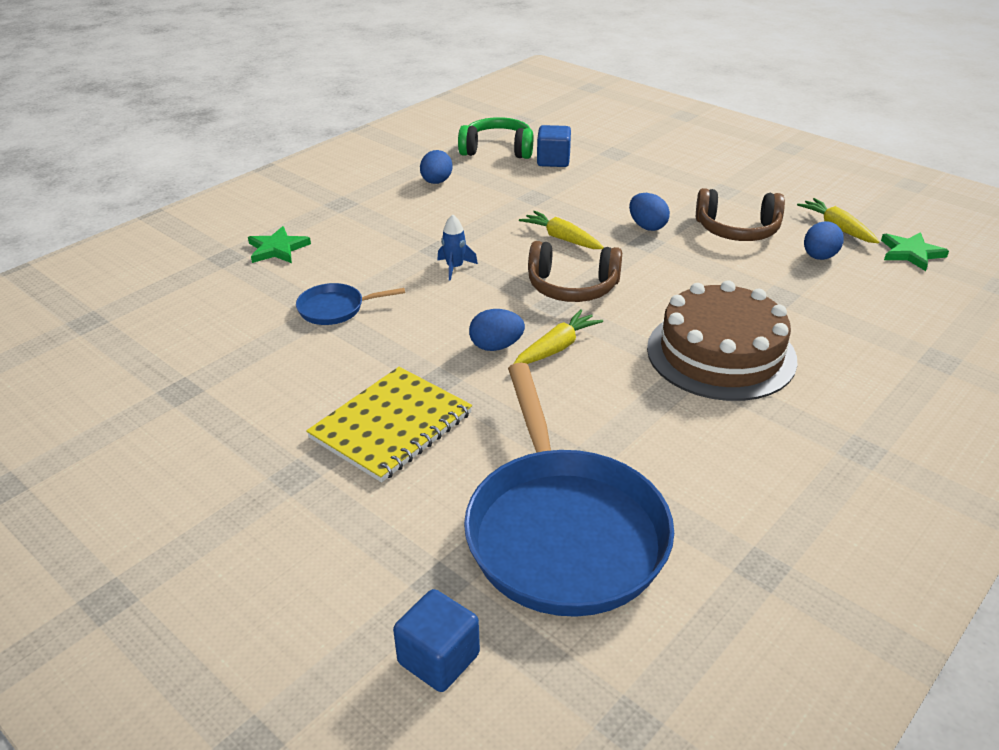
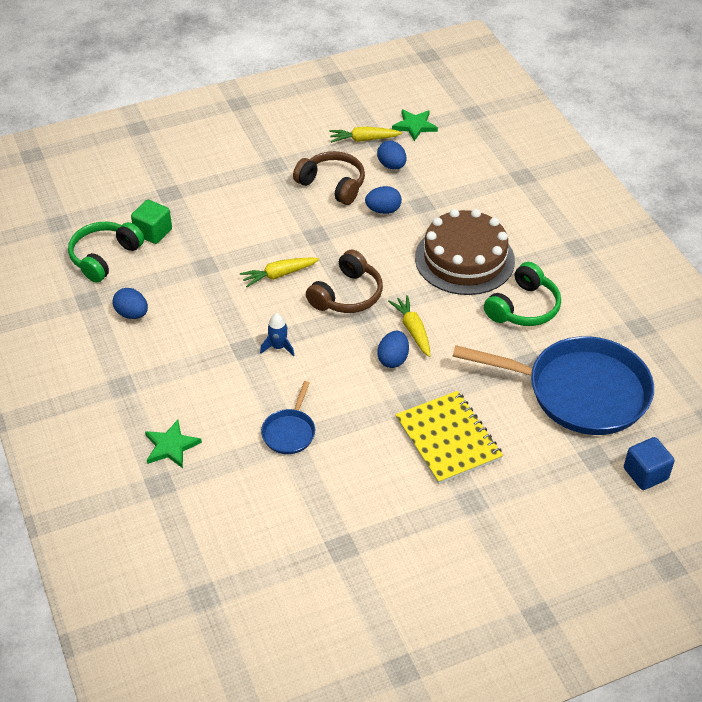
camera: 65 degrees left, 10 degrees up
blue cube [537,125,571,167] -> green cube [131,200,172,244]
blue egg [629,193,670,231] -> blue egg moved to [365,186,402,214]
brown headphones [696,188,785,241] -> brown headphones turned 90 degrees counterclockwise [293,151,365,205]
none -> green headphones [484,262,561,326]

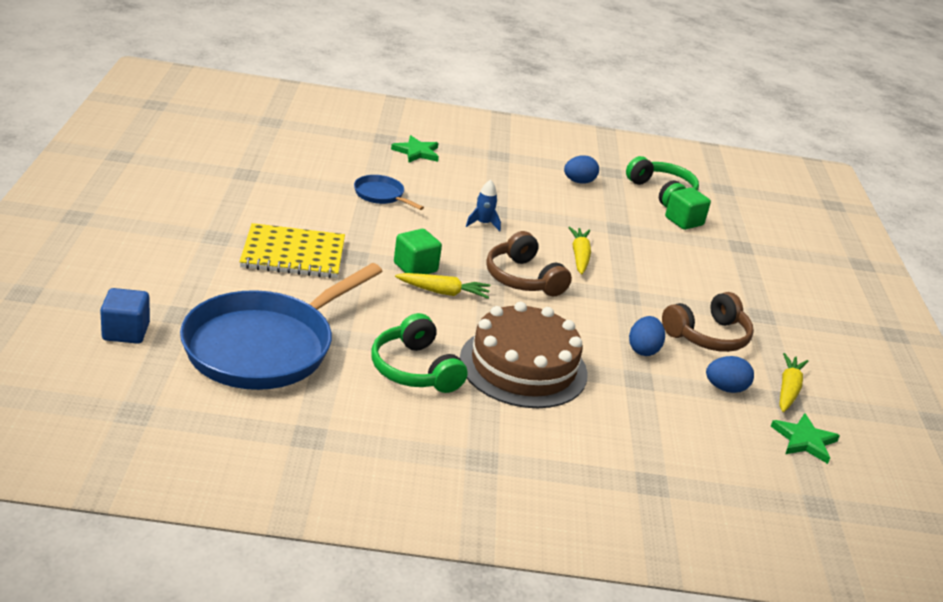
camera: 110 degrees right, 15 degrees down
blue egg [377,331,409,368] -> green cube [394,229,442,274]

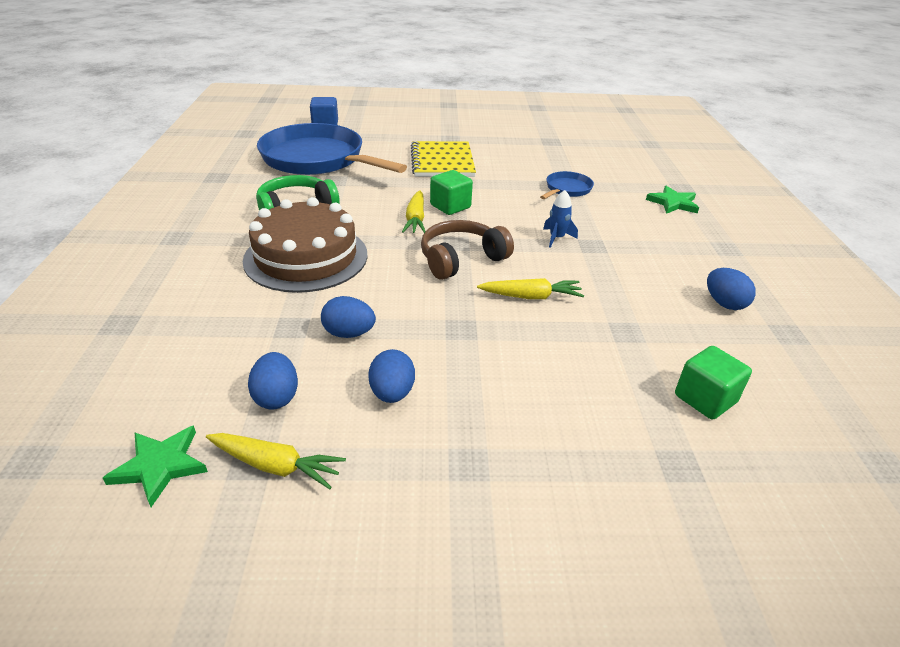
camera: 90 degrees right, 5 degrees up
green headphones [626,156,699,208] -> none
brown headphones [662,292,754,352] -> blue egg [368,349,415,403]

